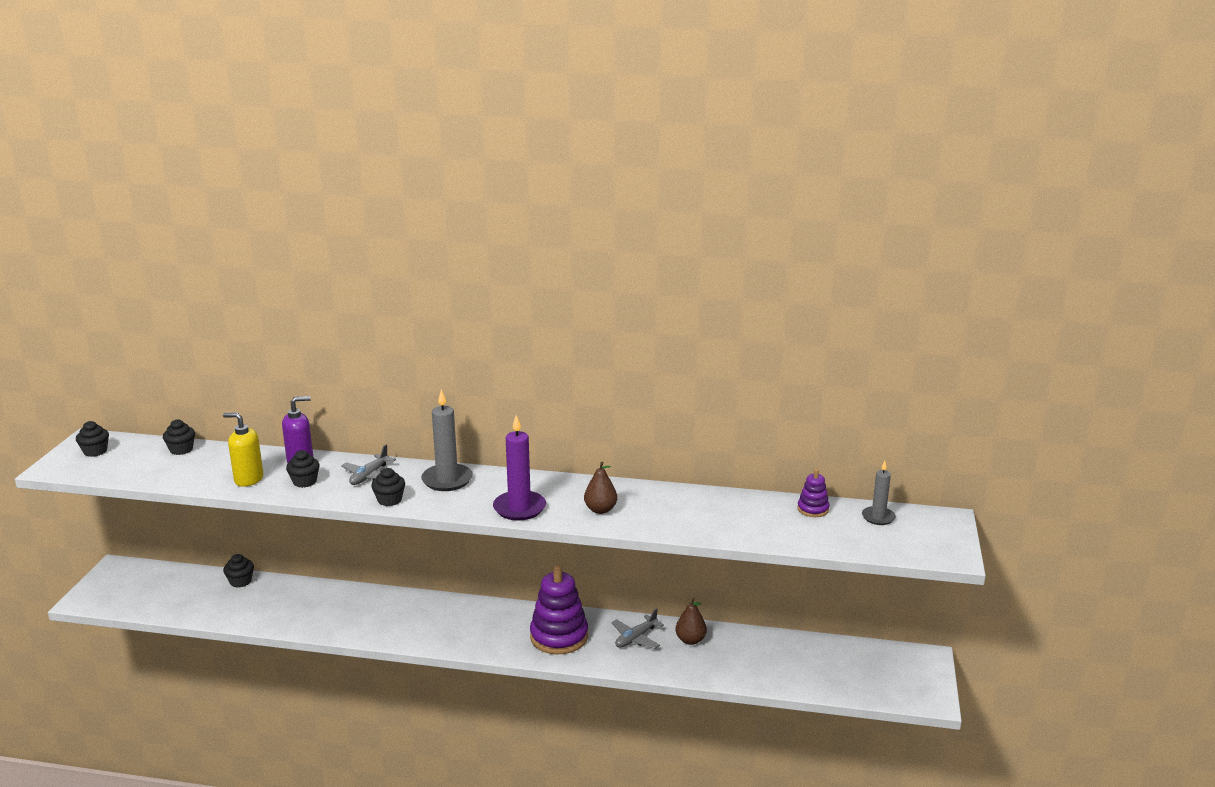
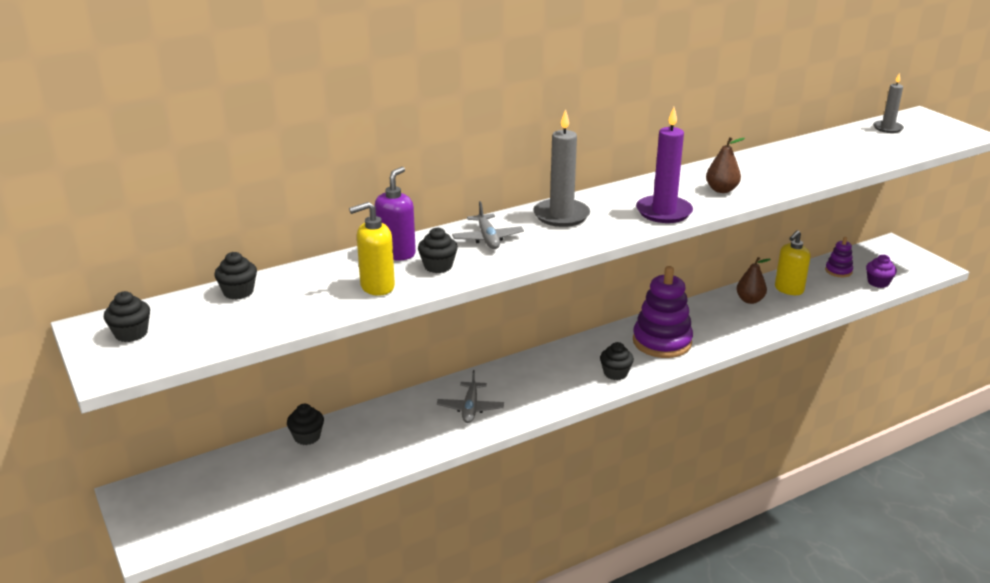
camera: 40 degrees left, 5 degrees up
black cupcake [371,468,405,506] -> black cupcake moved to [600,342,634,380]
grey plane [611,608,664,649] -> grey plane moved to [437,370,504,423]
purple stacking toy [797,469,829,517] -> purple stacking toy moved to [825,237,853,277]
none -> yellow soap dispenser [775,230,810,295]
none -> purple cupcake [866,255,897,288]

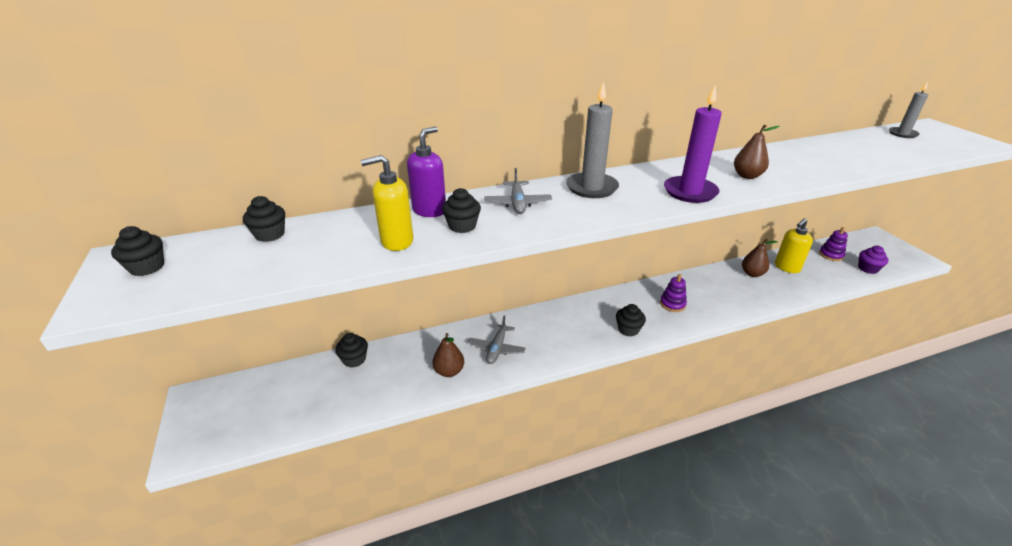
camera: 10 degrees right, 5 degrees up
purple stacking toy [633,266,693,358] -> purple stacking toy [660,274,687,312], size x0.50
none -> brown pear [433,333,464,377]

